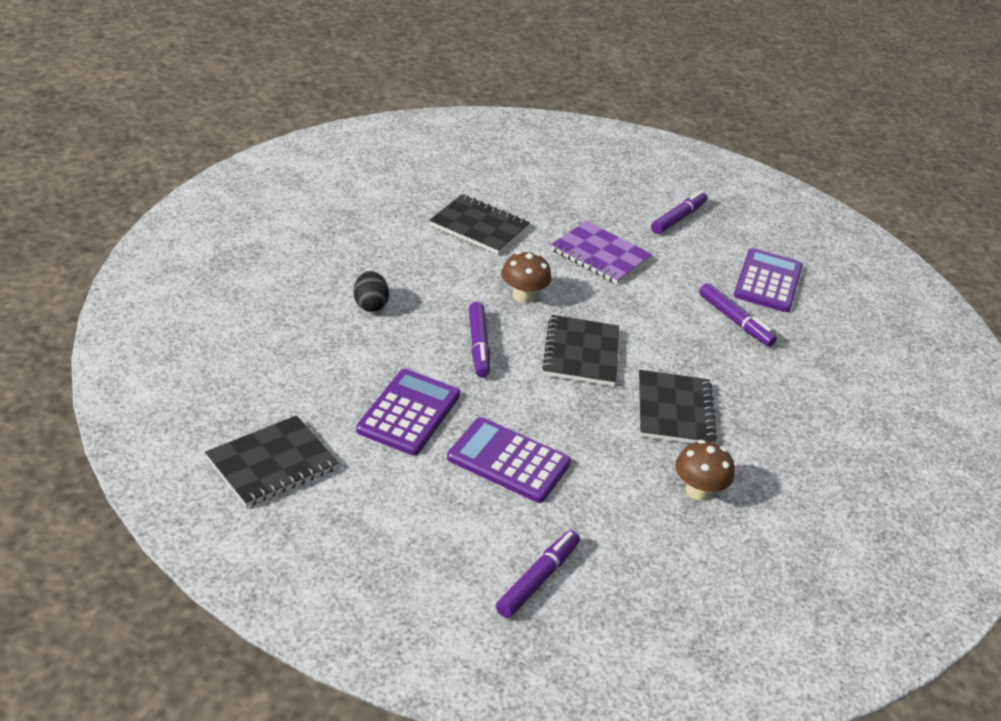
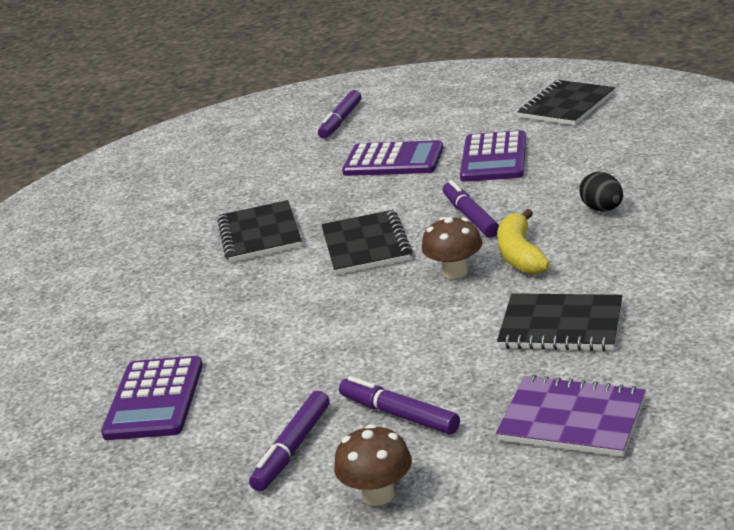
camera: 175 degrees right, 10 degrees down
purple notebook [551,221,652,284] -> purple notebook moved to [496,375,646,457]
brown mushroom [675,440,735,500] -> brown mushroom moved to [334,424,412,506]
purple marker [699,283,777,347] -> purple marker moved to [339,376,460,434]
none -> yellow banana [497,209,550,274]

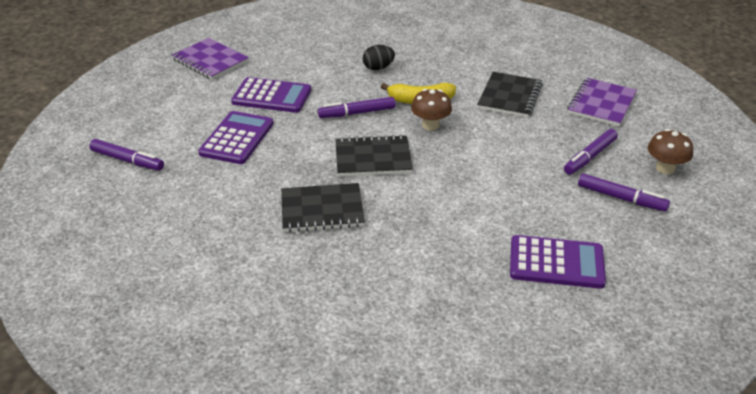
camera: 90 degrees left, 10 degrees up
black notebook [517,80,615,125] -> purple notebook [172,38,249,80]

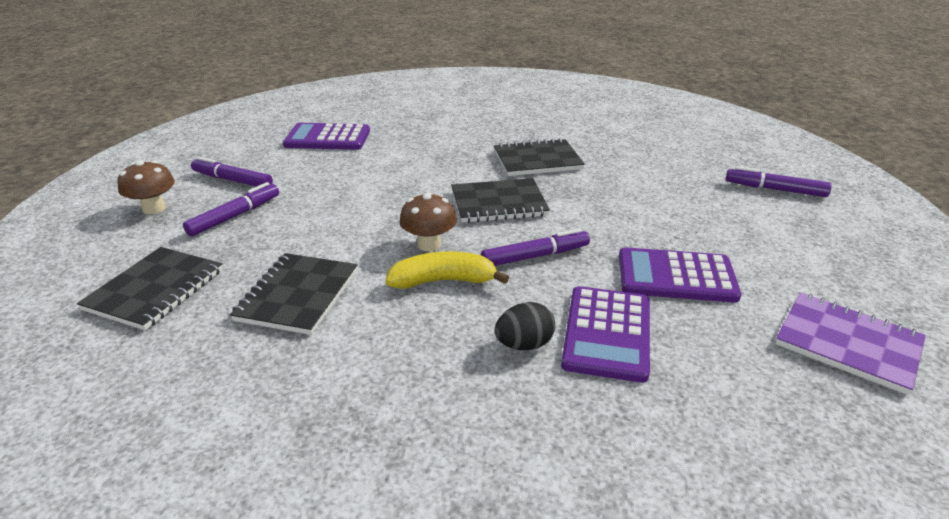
camera: 175 degrees right, 5 degrees down
purple calculator [198,111,274,164] -> purple calculator moved to [561,286,650,383]
purple notebook [567,78,637,126] -> black notebook [77,247,223,330]

